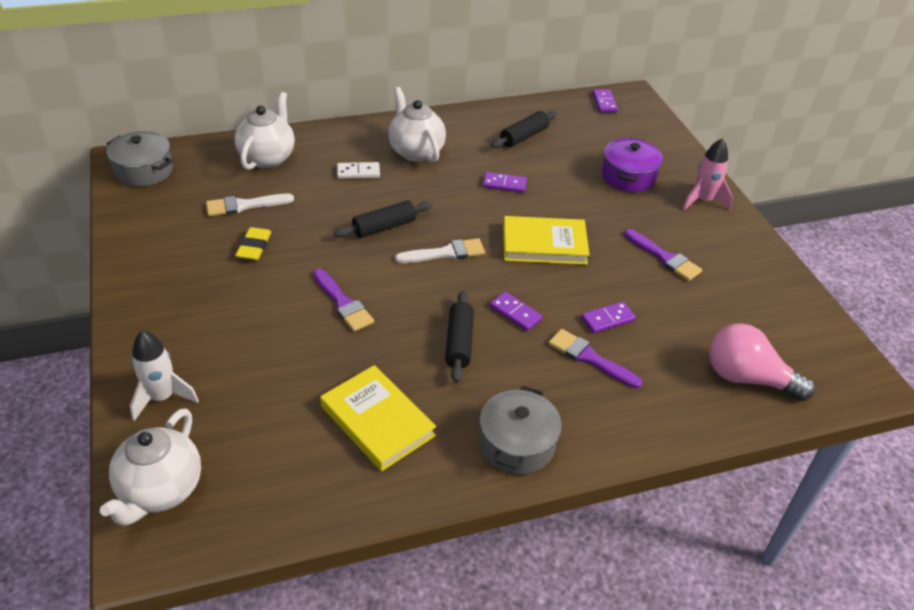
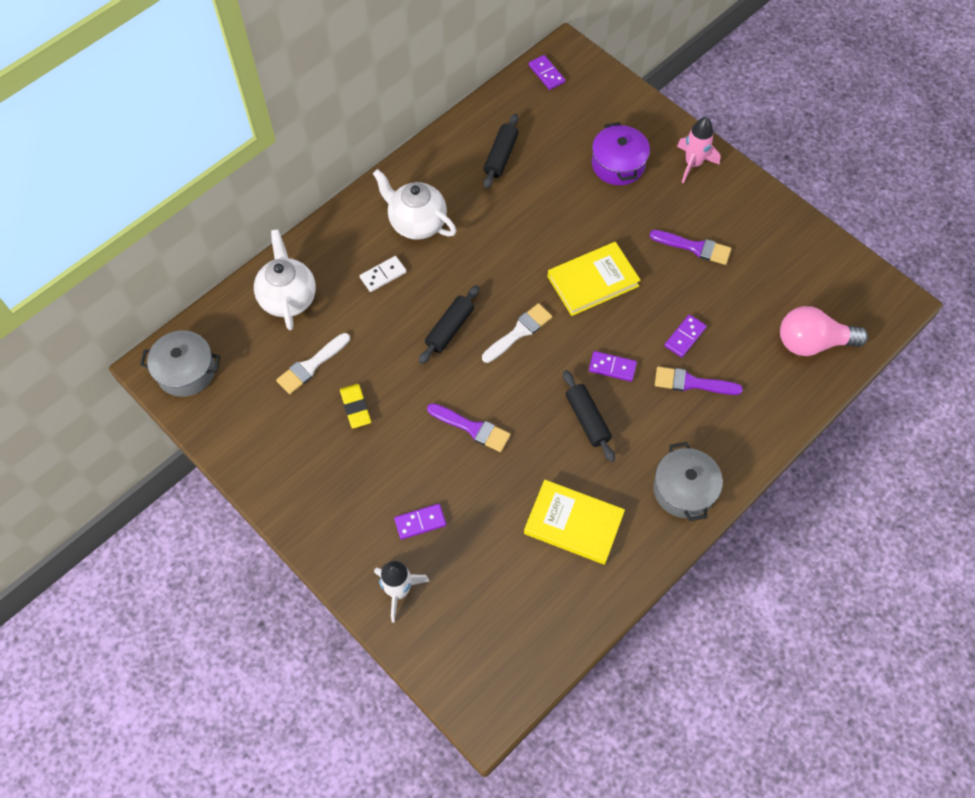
camera: 25 degrees left, 20 degrees up
white teapot [100,408,201,526] -> none
purple domino [483,172,527,193] -> purple domino moved to [394,504,446,540]

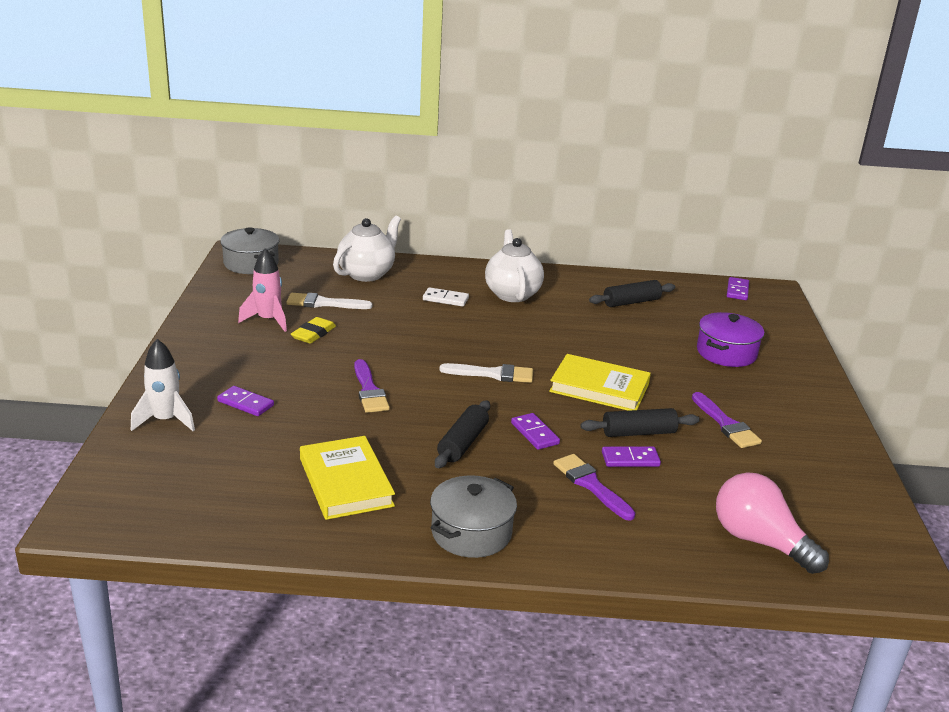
camera: 45 degrees right, 35 degrees down
black rolling pin [419,285,479,364] -> black rolling pin moved to [580,408,700,437]
pink rocket [677,117,721,184] -> pink rocket moved to [238,248,287,332]

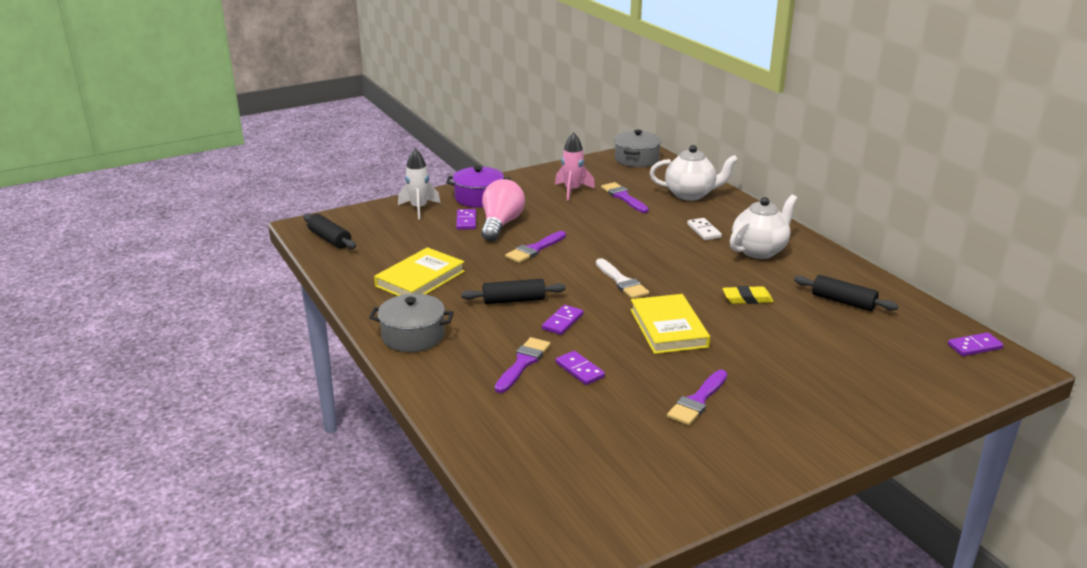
camera: 60 degrees right, 0 degrees up
white brush [286,293,372,309] -> purple brush [601,182,649,213]
yellow eraser [291,317,336,344] -> yellow eraser moved to [722,286,774,304]
black rolling pin [580,408,700,437] -> black rolling pin moved to [303,214,356,249]
purple pot [697,312,765,367] -> purple pot moved to [446,166,511,207]
pink light bulb [716,472,829,574] -> pink light bulb moved to [481,179,525,241]

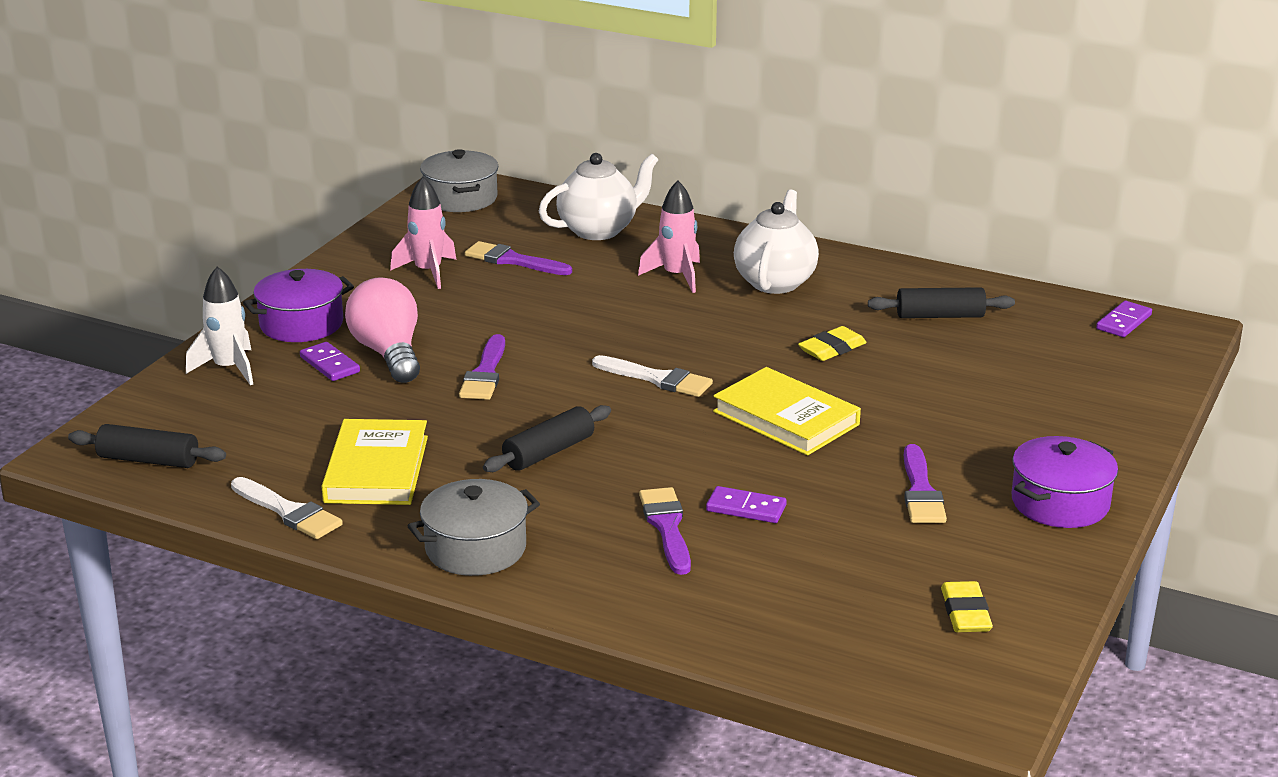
camera: 35 degrees left, 0 degrees up
purple domino [542,305,583,335] -> none
white domino [687,218,722,240] -> pink rocket [638,181,700,293]
none -> white brush [231,477,343,539]
none -> yellow eraser [941,581,993,632]
none -> purple pot [1012,436,1118,528]

